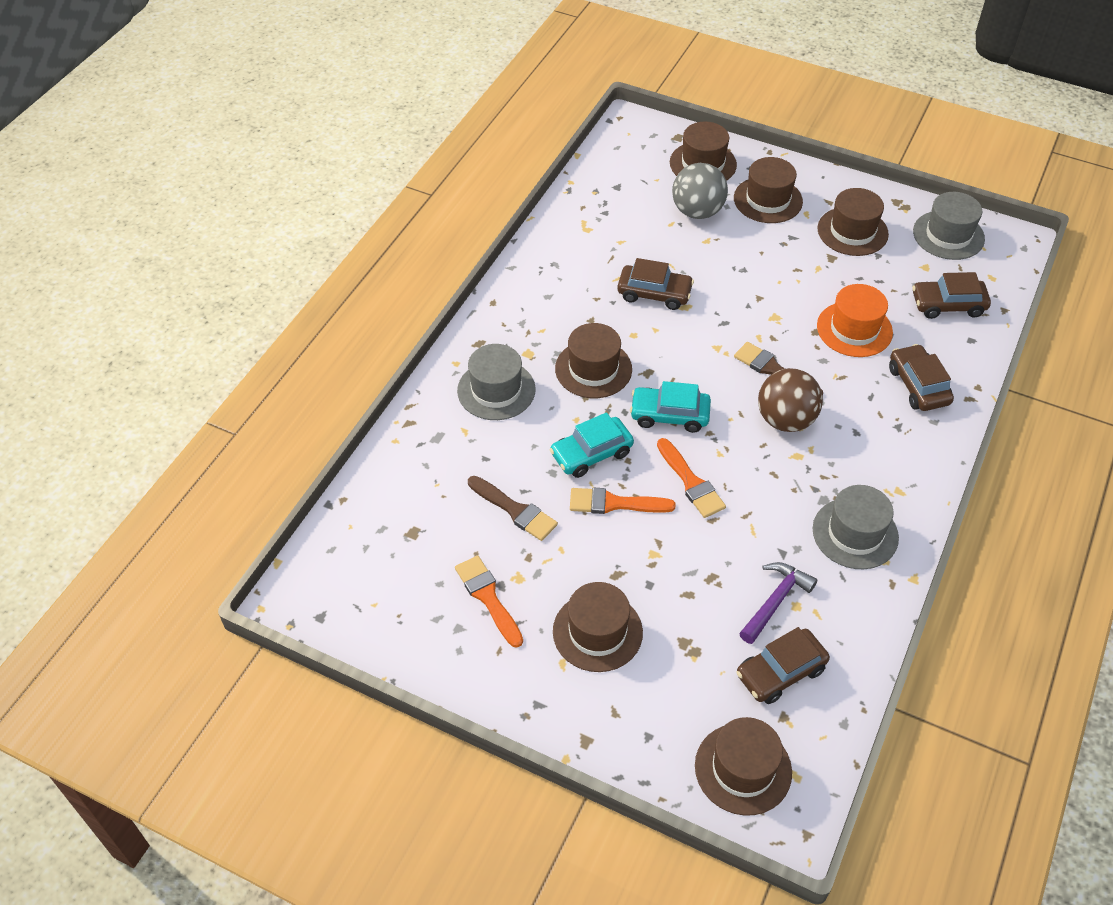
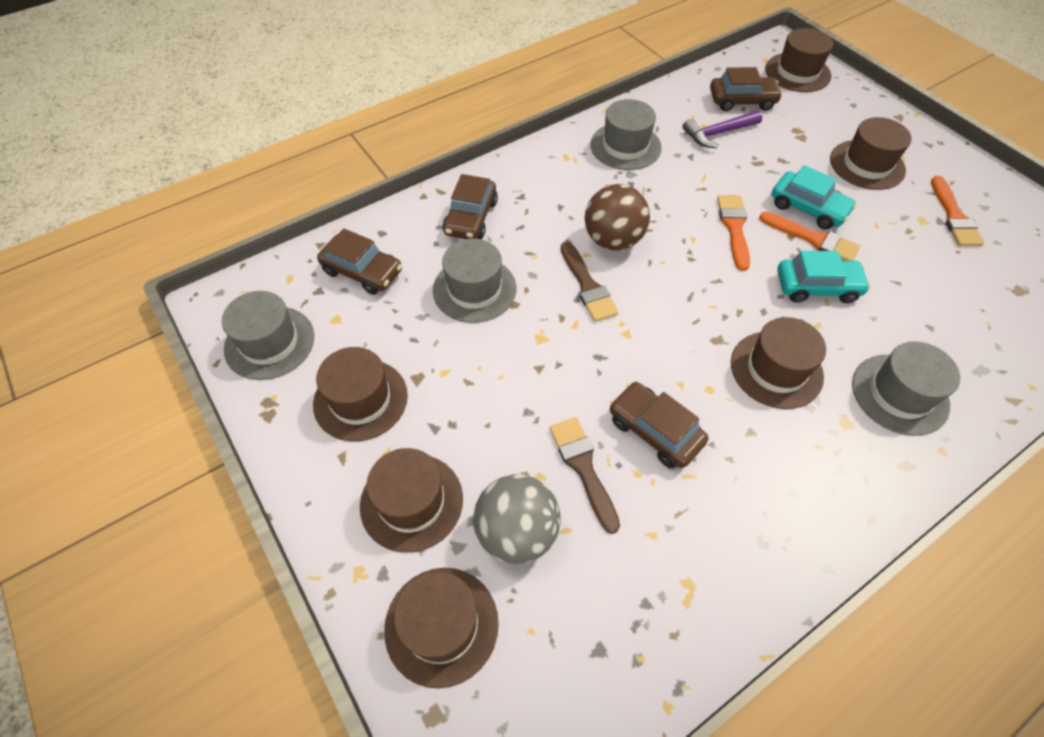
camera: 150 degrees left, 5 degrees up
brown brush [468,476,558,541] -> brown brush moved to [550,417,620,534]
turquoise car [630,381,711,433] -> turquoise car moved to [771,165,857,229]
orange hat [817,284,893,357] -> grey hat [433,239,516,323]

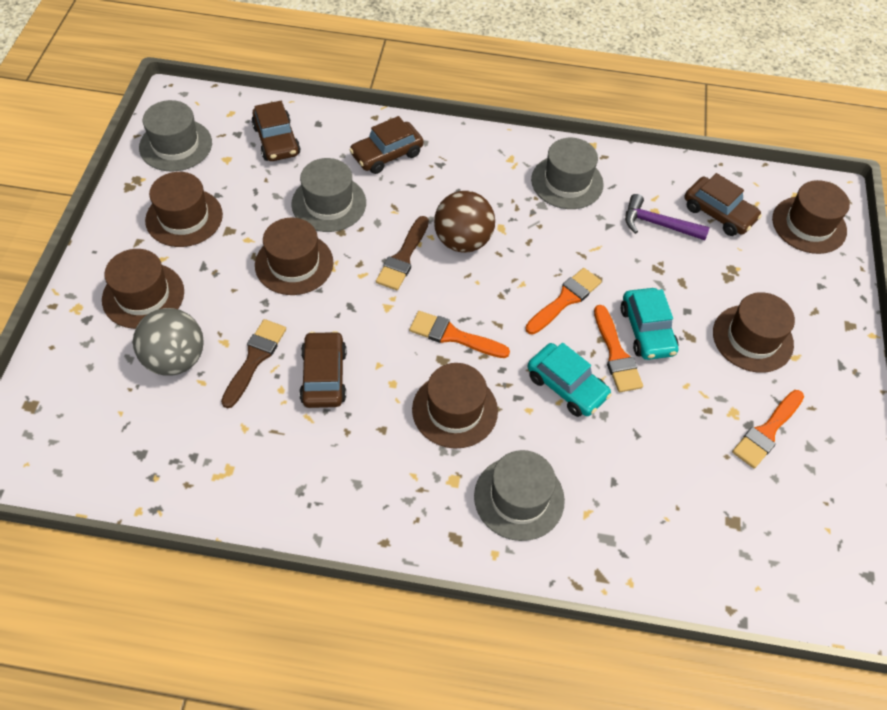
camera: 40 degrees right, 0 degrees up
brown hat [384,568,499,689] -> brown hat moved to [255,218,333,295]
none -> orange brush [409,311,510,358]

